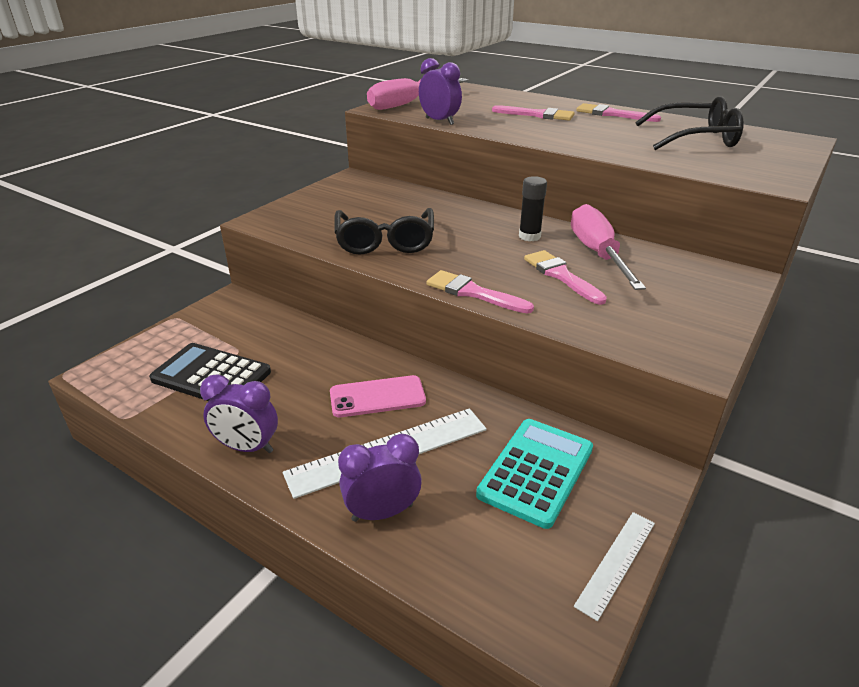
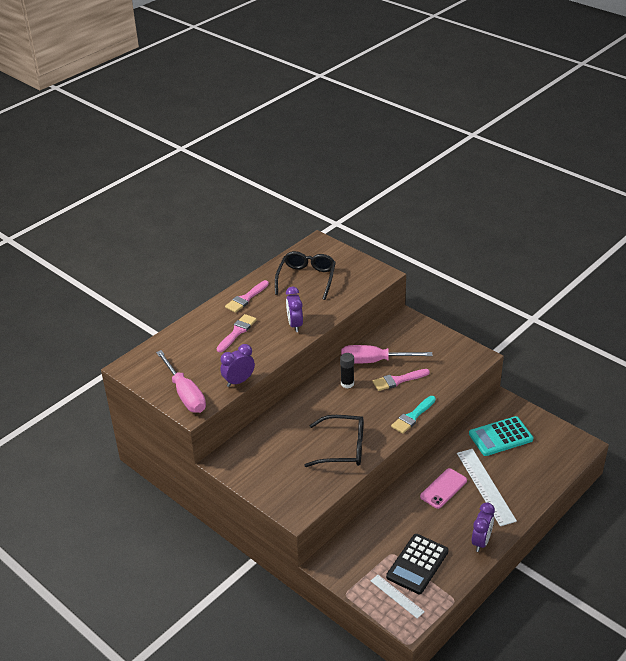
camera: 80 degrees left, 5 degrees up
pink phone [330,375,426,417] -> pink phone turned 45 degrees clockwise [420,468,467,509]
purple clock [338,434,422,522] -> purple clock moved to [286,287,303,332]
pink brush [426,270,534,313] -> turquoise brush [391,396,436,434]
turquoise calculator [476,419,593,529] -> turquoise calculator turned 60 degrees counterclockwise [469,416,534,456]
white ruler [574,512,655,621] -> white ruler moved to [371,575,425,619]

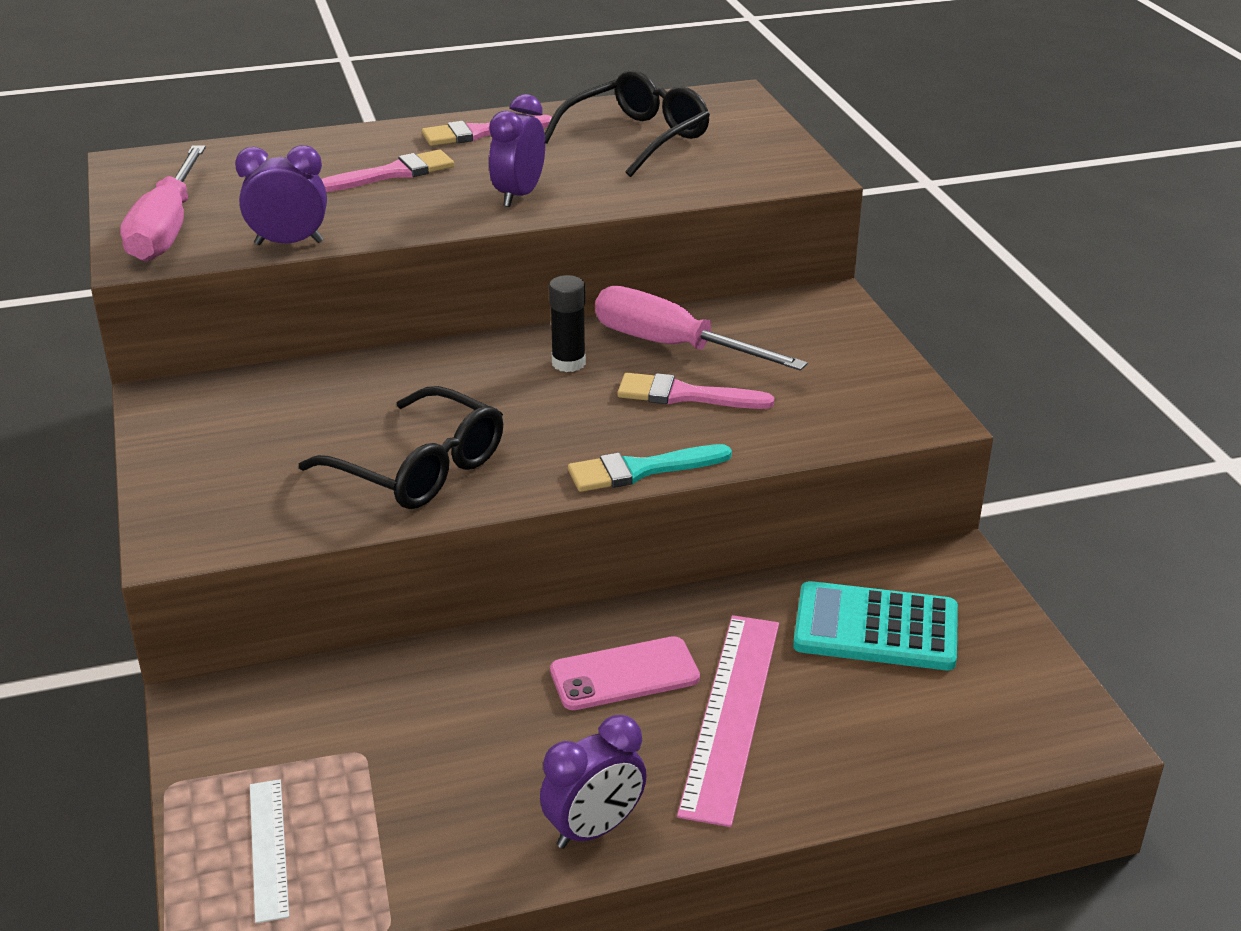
camera: 30 degrees right, 5 degrees down
black calculator [386,534,449,594] -> none
white ruler [457,449,517,526] -> pink ruler [677,615,779,827]

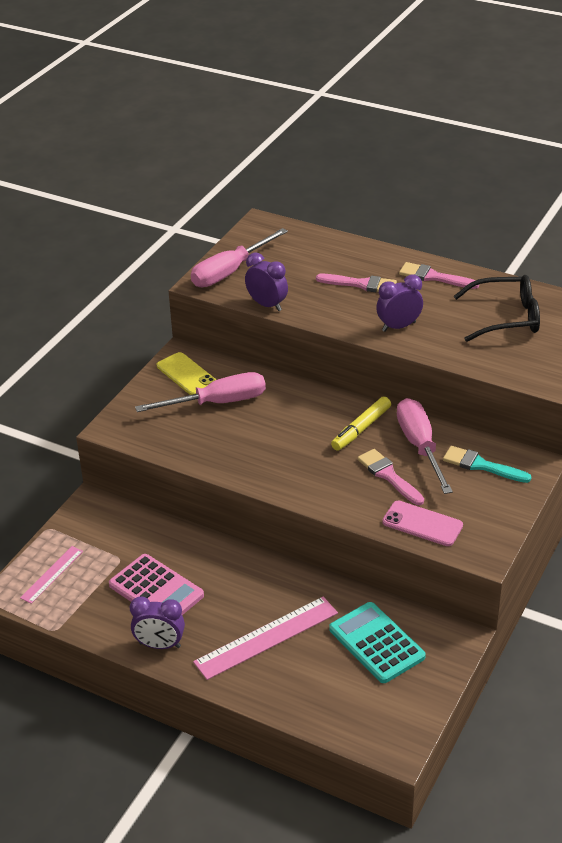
camera: 45 degrees right, 5 degrees up
white ruler [250,779,289,923] -> pink ruler [20,546,83,604]
black glasses [299,386,503,509] -> none
black glue stick [549,275,586,372] -> yellow marker [331,396,391,451]
pink phone [550,636,700,710] -> pink phone moved to [382,500,463,546]
turquoise brush [568,444,732,492] -> turquoise brush moved to [443,446,532,483]
none -> pink calculator [109,554,204,615]
none -> pink screwdriver [135,372,266,412]
none -> yellow phone [157,352,216,395]

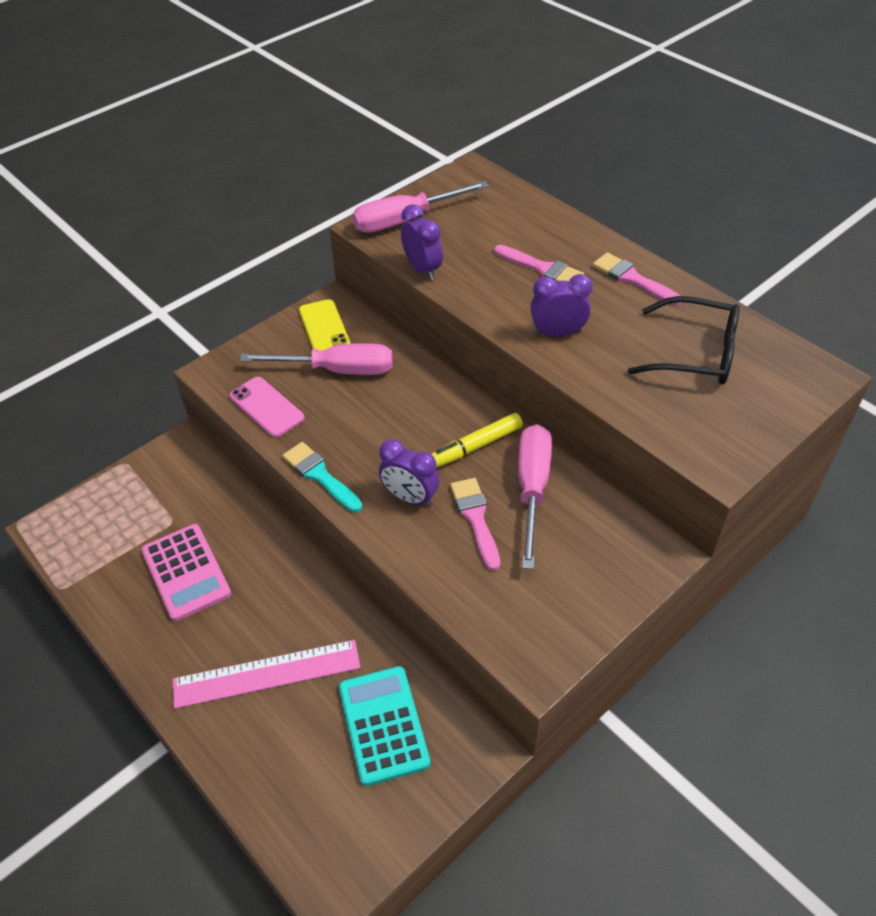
camera: 20 degrees right, 10 degrees up
pink ruler [20,546,83,604] -> none
purple clock [130,596,185,649] -> purple clock moved to [379,439,440,507]
pink phone [382,500,463,546] -> pink phone moved to [229,377,305,438]
turquoise brush [443,446,532,483] -> turquoise brush moved to [283,442,362,512]

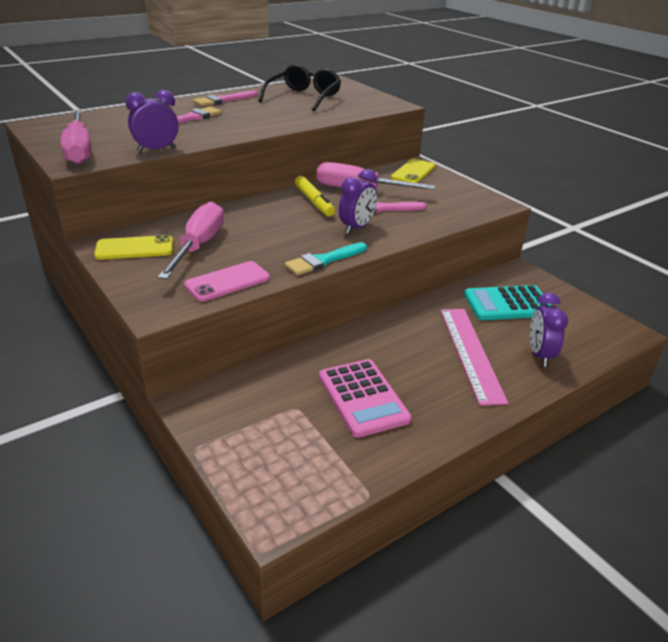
camera: 85 degrees left, 15 degrees down
pink calculator [141,524,231,622] -> pink calculator turned 90 degrees clockwise [319,359,412,438]
purple clock [530,274,593,337] -> purple clock moved to [530,292,568,367]
none -> yellow phone [391,159,435,183]

